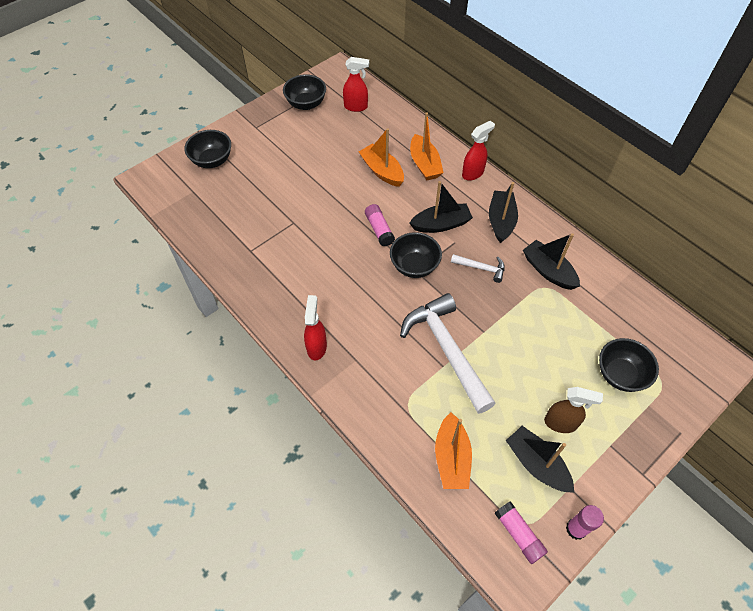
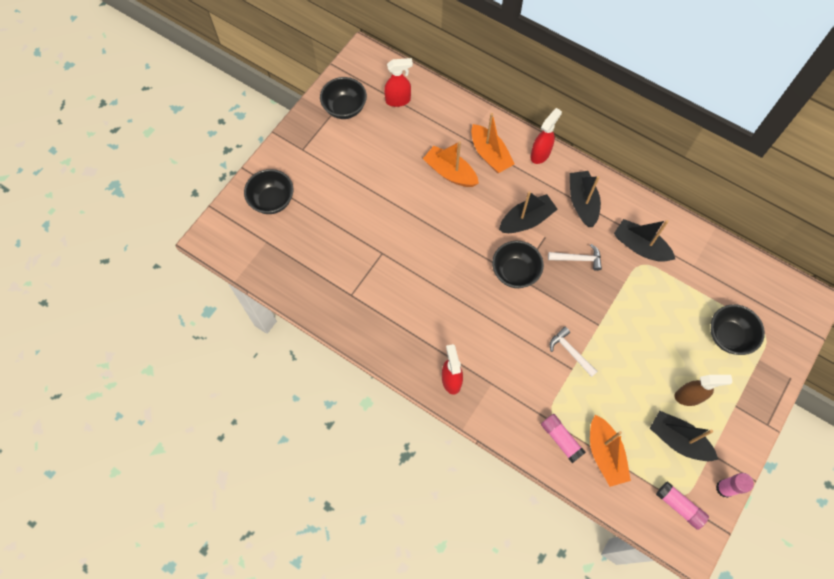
camera: 15 degrees left, 10 degrees up
pink glue stick [365,204,395,246] -> pink glue stick moved to [541,414,586,463]
white hammer [400,293,496,414] -> white hammer [550,327,598,377], size x0.46

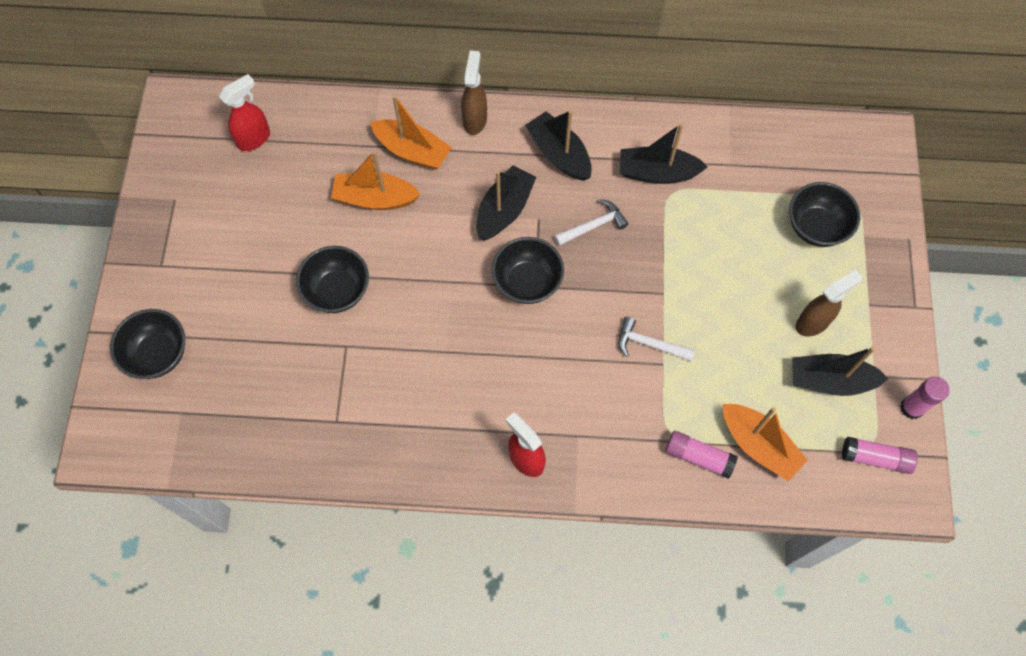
camera: 30 degrees left, 0 degrees up
black bowl [320,77,367,119] -> black bowl moved to [296,246,369,313]
red spray bottle [530,108,562,164] -> brown spray bottle [461,50,487,135]

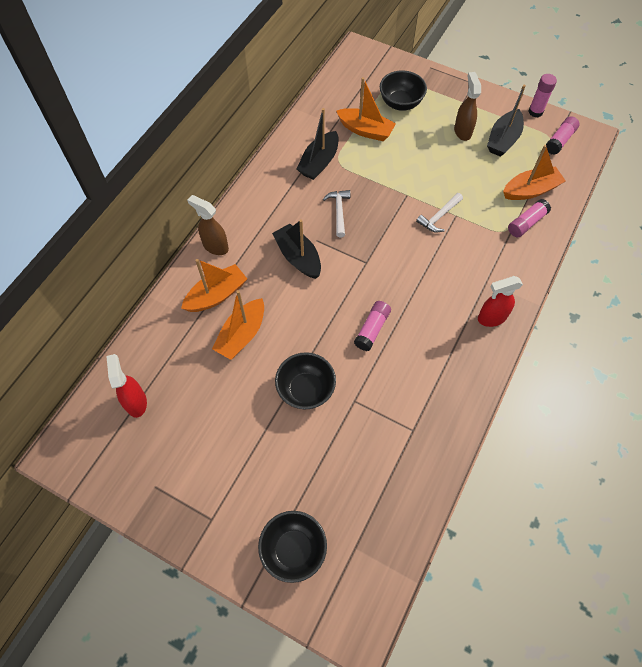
camera: 65 degrees left, 5 degrees down
black bowl [492,237,564,304] -> none
black boat [525,110,592,181] -> none
none -> orange boat [336,77,396,141]
none -> pink glue stick [354,301,391,351]

